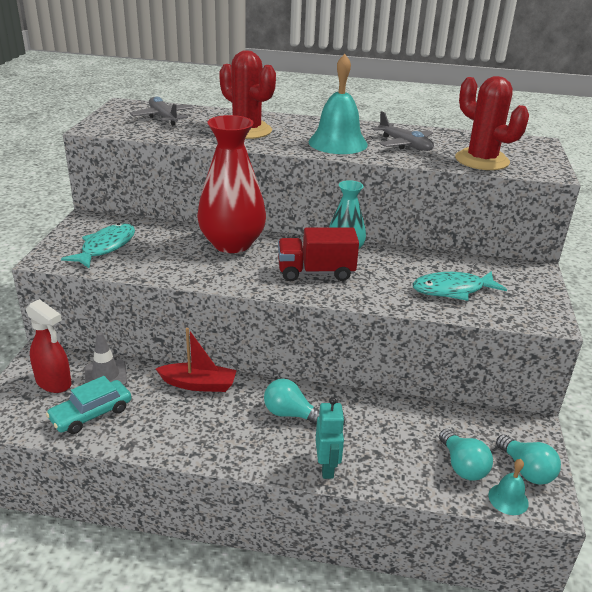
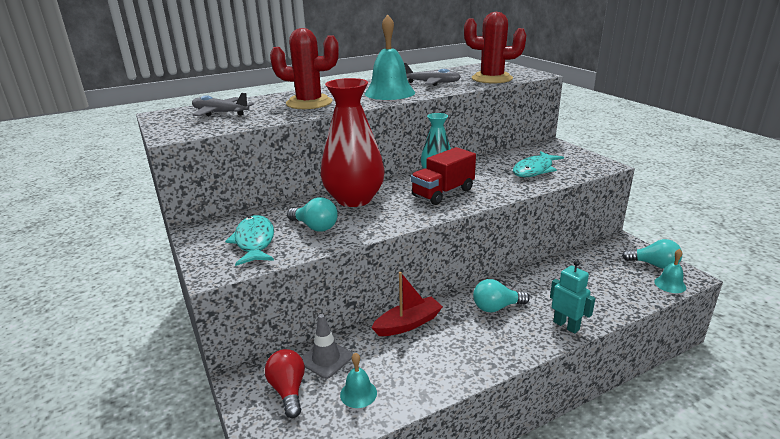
camera: 35 degrees left, 5 degrees down
red spray bottle [26,299,72,393] -> red light bulb [265,349,305,418]
turquoise car [46,376,131,434] -> turquoise bell [340,352,377,408]
turquoise light bulb [439,429,493,481] -> turquoise light bulb moved to [287,197,338,232]

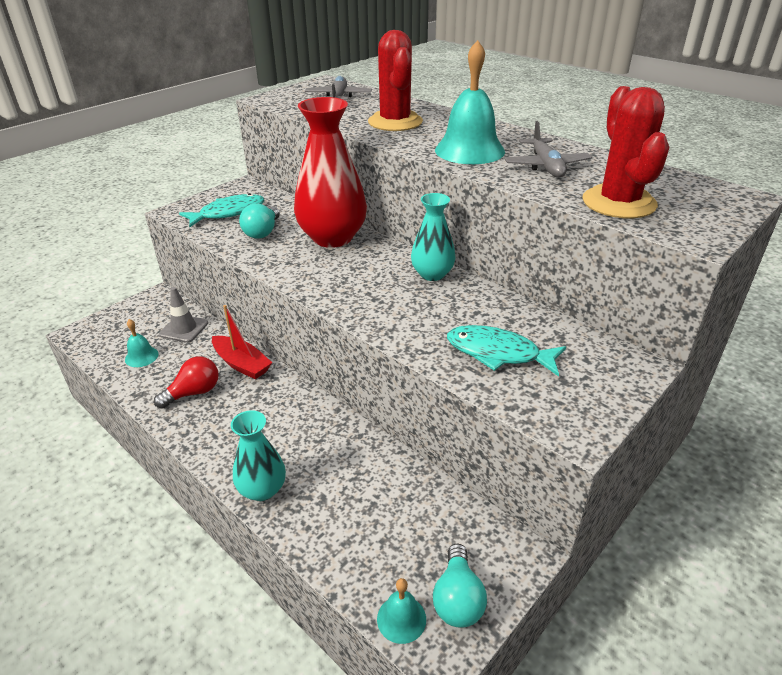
camera: 70 degrees right, 10 degrees up
red light bulb [265,349,305,418] -> red light bulb moved to [154,356,219,409]
red truck [411,147,476,205] -> none
turquoise light bulb [473,279,529,313] -> none
turquoise robot [550,260,595,334] -> turquoise vase [231,410,286,501]

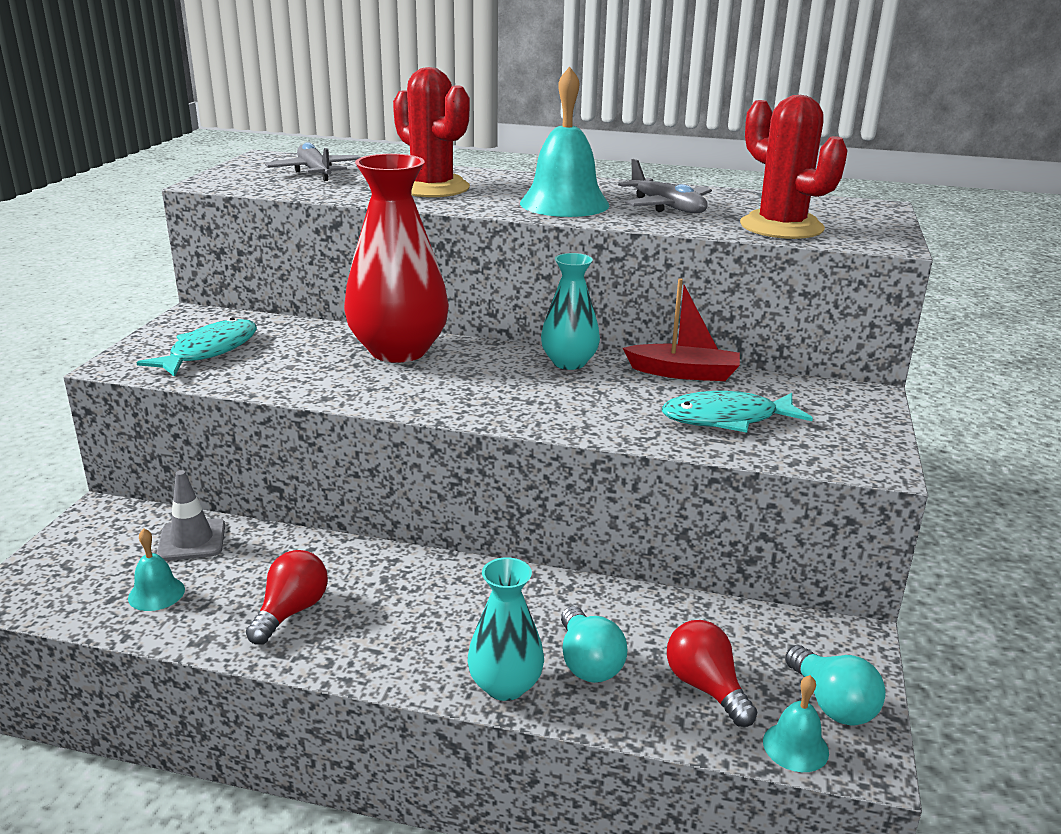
camera: 30 degrees left, 10 degrees down
red boat [212,305,272,380] -> red boat moved to [623,279,740,381]
turquoise light bulb [239,204,280,239] -> turquoise light bulb moved to [561,606,627,683]
none -> red light bulb [667,620,757,727]

